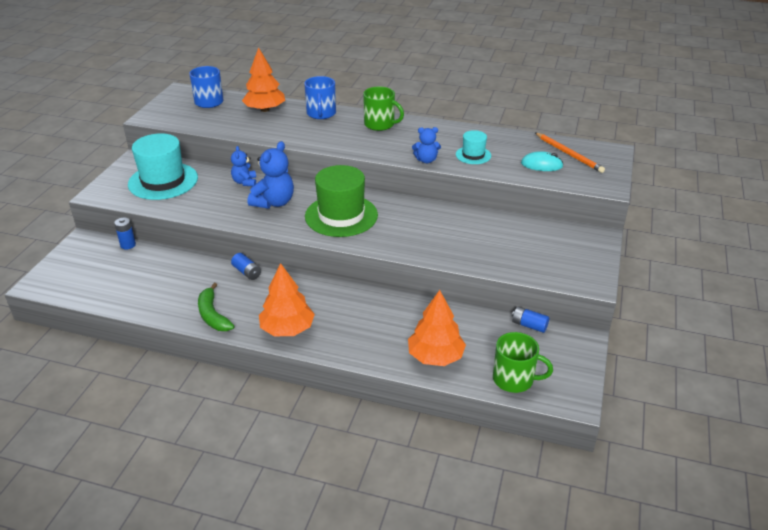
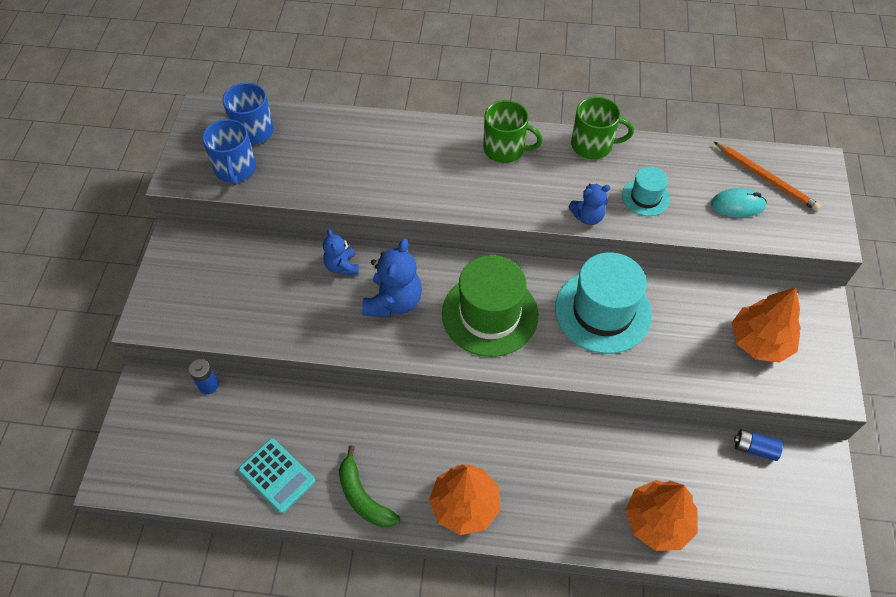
camera: 10 degrees left, 20 degrees up
turquoise hat [128,133,198,200] -> turquoise hat moved to [555,252,652,354]
blue battery [231,253,261,280] -> none
orange tree [242,47,285,112] -> orange tree moved to [731,287,801,363]
blue mug [304,76,336,119] -> blue mug moved to [202,119,256,185]
green mug [493,332,553,393] -> green mug moved to [571,97,634,159]
none -> turquoise calculator [238,438,315,514]

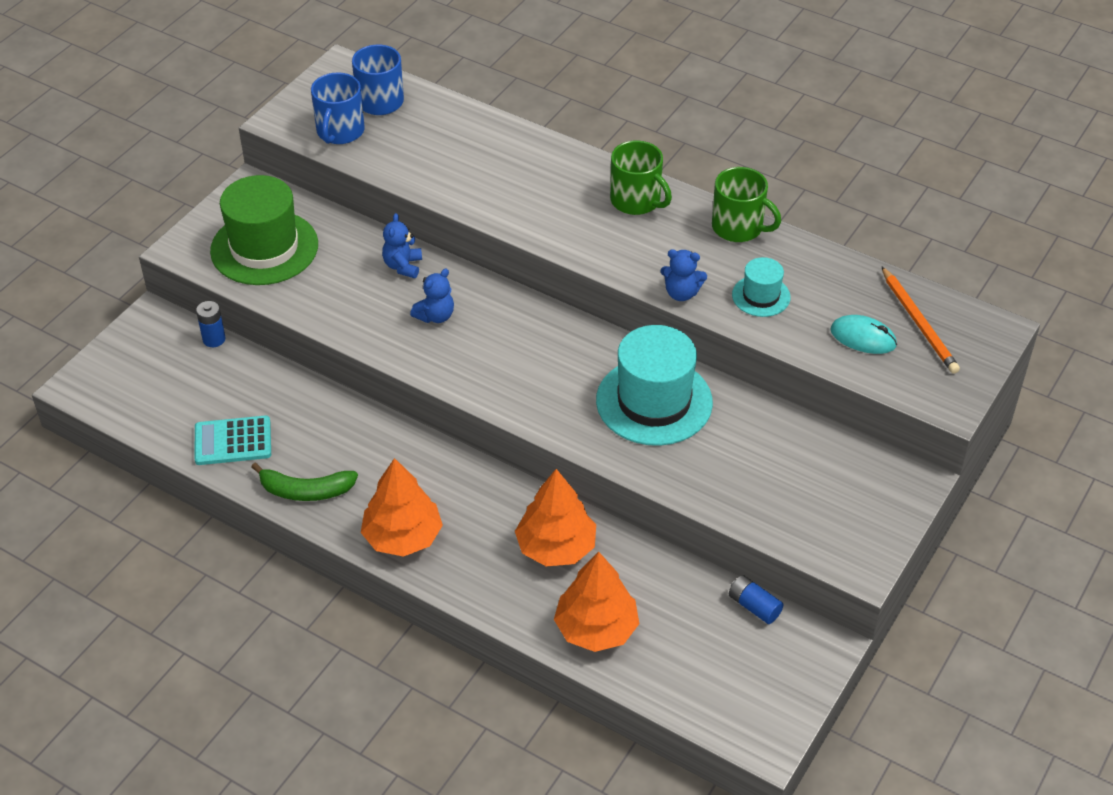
camera: 25 degrees right, 10 degrees down
turquoise calculator [238,438,315,514] -> turquoise calculator turned 105 degrees clockwise [194,416,271,465]
green banana [339,446,400,527] -> green banana turned 75 degrees counterclockwise [251,463,358,501]
blue teddy bear [362,239,422,317] -> blue teddy bear [410,269,454,323], size x0.60
green hat [442,255,538,357] -> green hat moved to [210,175,318,285]
orange tree [731,287,801,363] -> orange tree moved to [515,469,596,566]

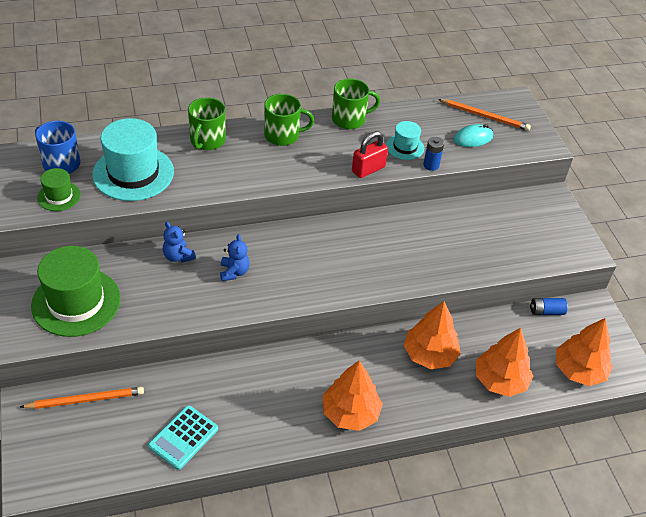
camera: 50 degrees left, 0 degrees up
blue battery [196,301,226,347] -> blue battery moved to [423,137,444,171]
green banana [251,463,358,501] -> none
blue mug [311,72,365,144] -> green hat [37,168,81,211]
turquoise hat [596,325,713,446] -> turquoise hat moved to [92,118,174,201]
blue teddy bear [660,249,707,301] -> red padlock [352,131,388,178]
none -> orange pencil [20,387,144,409]
none -> green mug [188,97,226,150]
none -> orange tree [556,318,613,386]

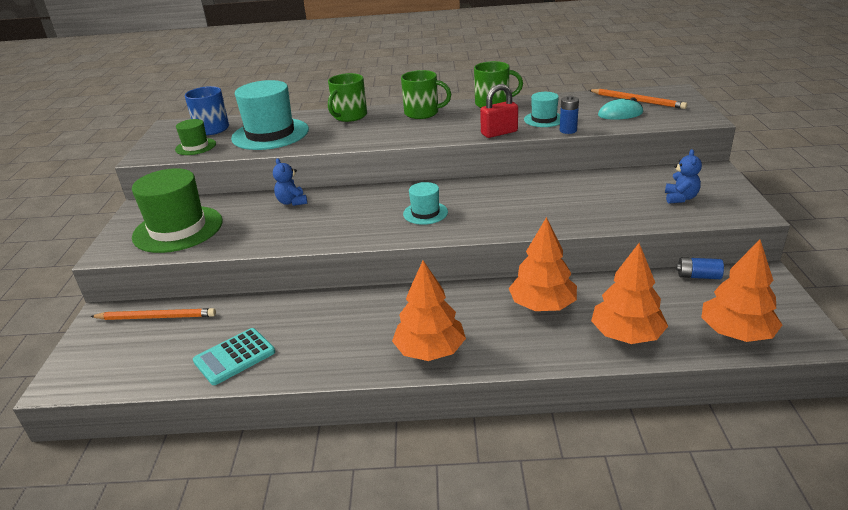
camera: 20 degrees right, 15 degrees down
blue teddy bear [220,234,250,281] -> blue teddy bear moved to [665,149,702,204]
none -> turquoise hat [403,182,448,225]

